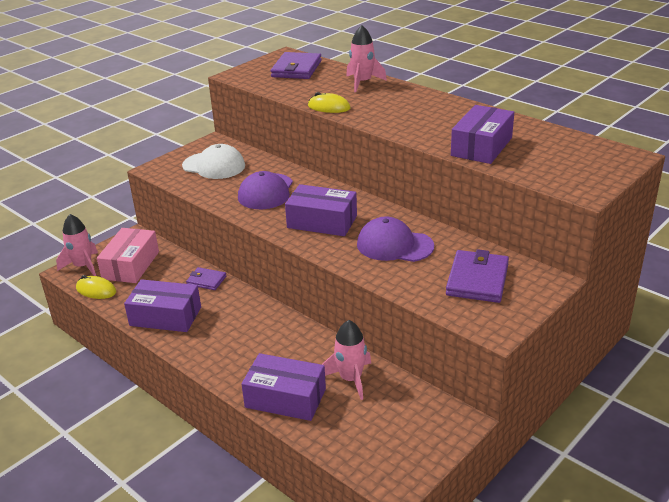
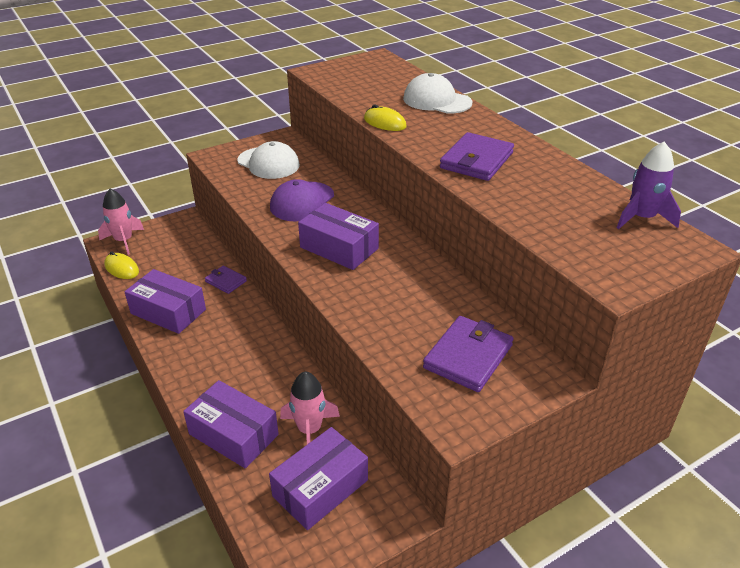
camera: 15 degrees right, 5 degrees up
pink box [97,228,159,283] -> none
purple wallet [271,52,322,79] -> purple wallet moved to [440,132,514,181]
pink rocket [346,25,387,92] -> white cap [403,73,472,114]
purple cap [357,216,434,262] -> none
purple box [451,105,514,164] -> purple box moved to [269,427,368,530]
none -> purple rocket [617,141,681,229]

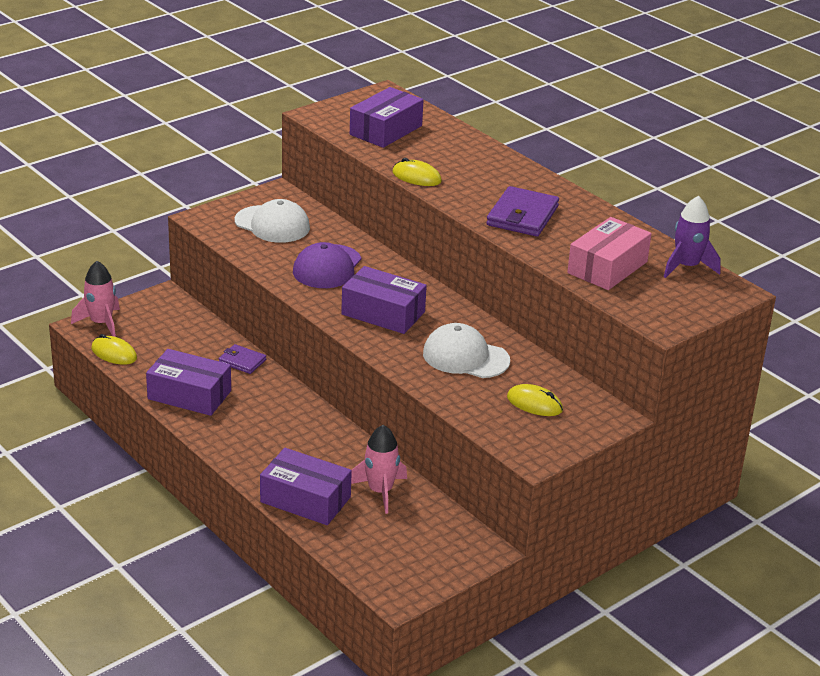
camera: 10 degrees left, 5 degrees down
purple box [269,427,368,530] -> purple box moved to [350,87,423,148]
white cap [403,73,472,114] -> white cap moved to [423,323,510,378]
purple wallet [423,316,514,392] -> yellow mouse [507,384,563,416]
none -> pink box [567,217,652,290]

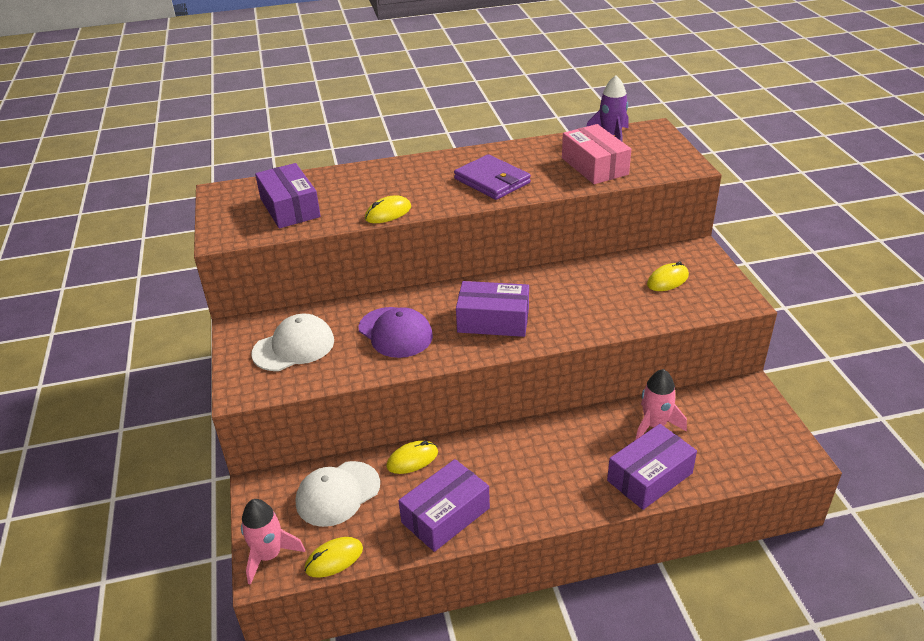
camera: 60 degrees left, 5 degrees up
purple wallet [219,344,266,374] -> yellow mouse [386,441,438,474]
purple box [341,266,427,334] -> purple box turned 45 degrees clockwise [456,281,529,337]
white cap [423,323,510,378] -> white cap moved to [296,461,380,527]

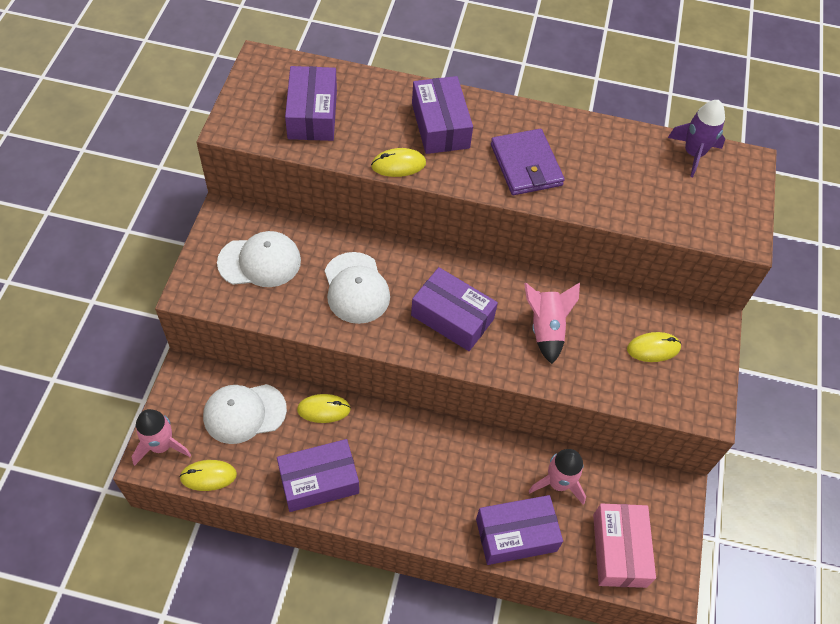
camera: 20 degrees right, 20 degrees up
purple cap [359,307,433,358] -> white cap [324,252,390,324]
pink box [562,124,631,184] -> pink box moved to [593,504,656,588]
none -> purple box [412,76,473,154]
none -> pink rocket [524,282,580,364]

